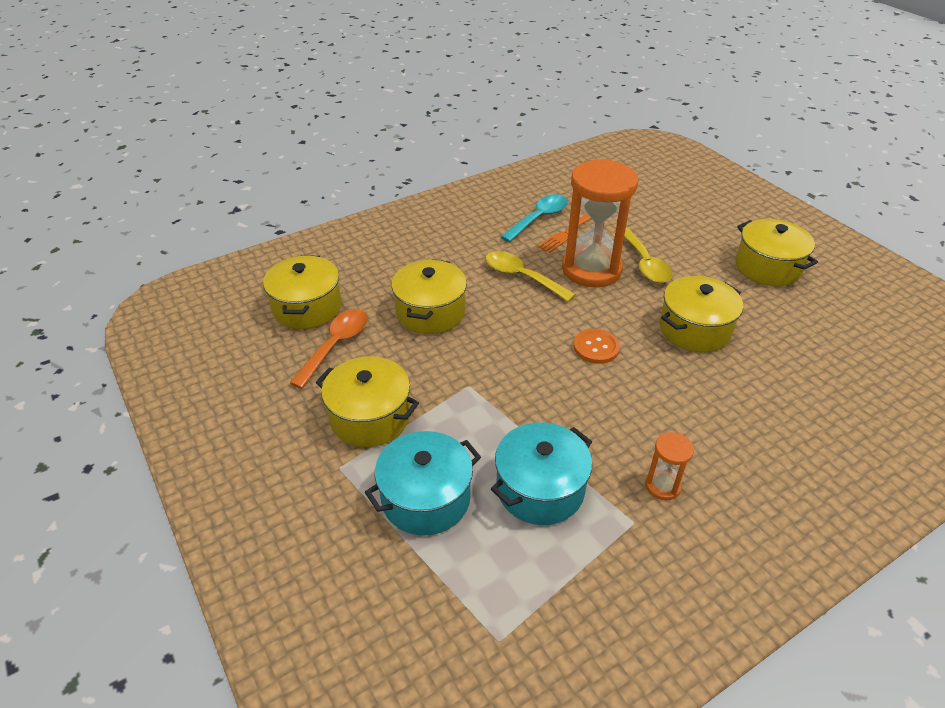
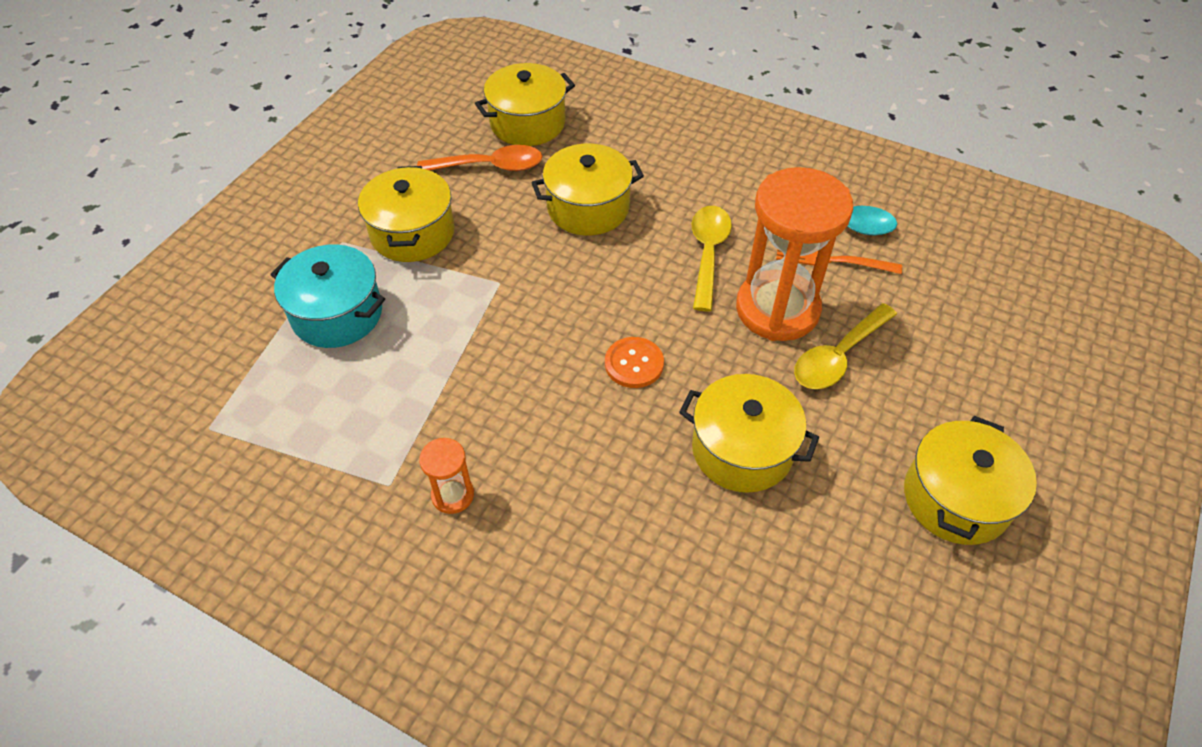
camera: 60 degrees right, 10 degrees up
turquoise pot [491,422,592,525] -> none

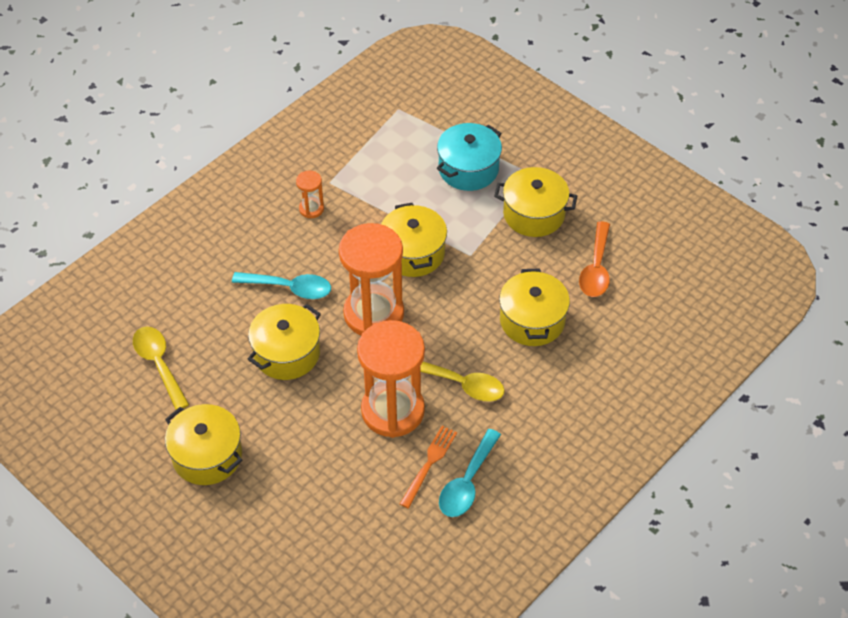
camera: 105 degrees right, 0 degrees up
yellow pot [475,63,575,146] -> yellow pot moved to [381,203,447,277]
orange button [605,337,664,388] -> orange hourglass [339,223,404,335]
yellow spoon [794,303,897,389] -> yellow spoon moved to [133,327,189,410]
none -> turquoise spoon [232,272,331,299]

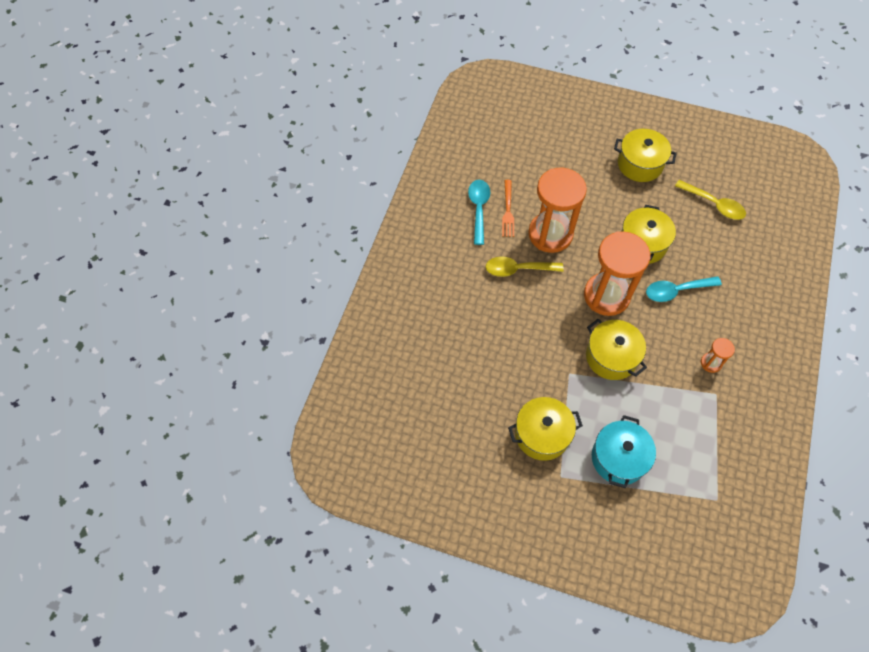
camera: 155 degrees right, 10 degrees up
yellow pot [499,269,570,346] -> none
orange spoon [579,221,610,297] -> none

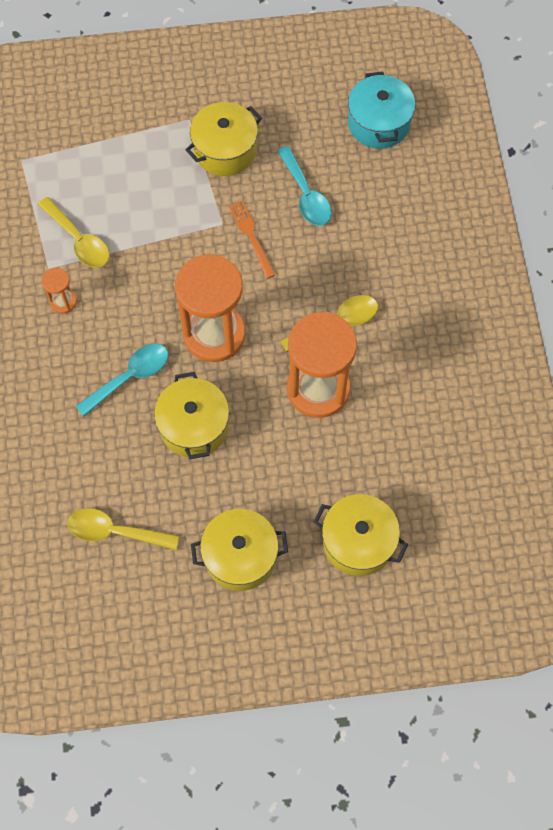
camera: 155 degrees right, 5 degrees up
turquoise spoon [468,180,491,245] -> turquoise spoon moved to [277,146,332,226]
orange fork [502,180,514,237] -> orange fork moved to [229,200,275,279]
yellow pot [586,319,647,380] -> yellow pot moved to [313,494,408,576]
turquoise pot [592,415,656,488] -> turquoise pot moved to [348,72,415,149]
none -> yellow spoon [38,197,109,268]

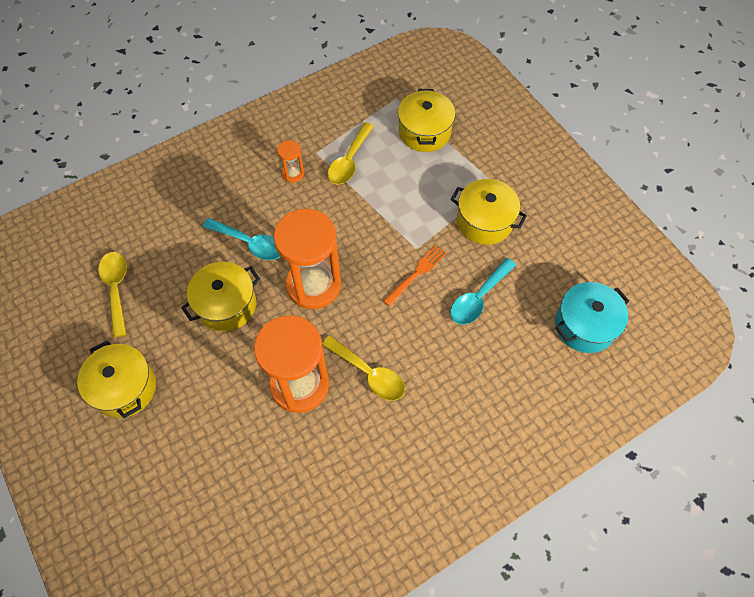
camera: 65 degrees right, 5 degrees down
yellow pot [313,494,408,576] -> yellow pot moved to [398,89,455,152]

